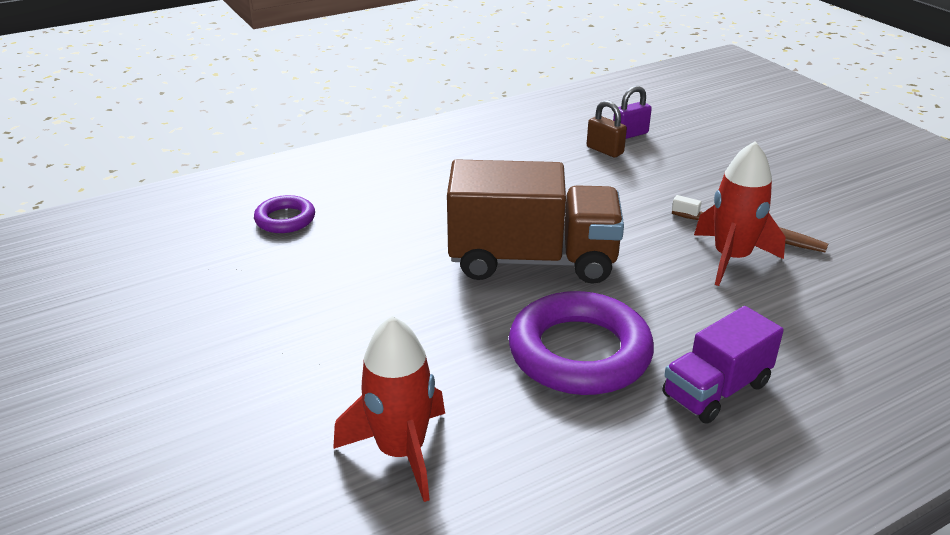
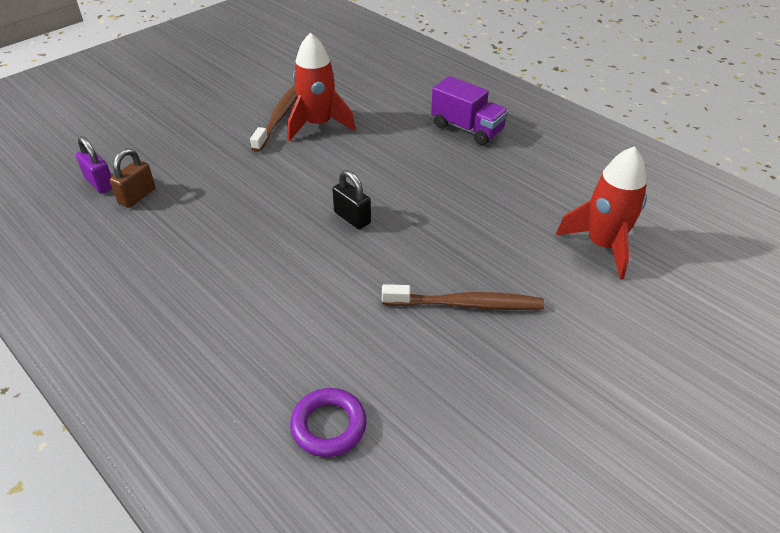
camera: 105 degrees left, 10 degrees up
brown truck [447,159,624,284] -> black padlock [332,170,371,229]
purple ring [509,291,654,395] -> none
none -> brown toothbrush [382,284,544,310]

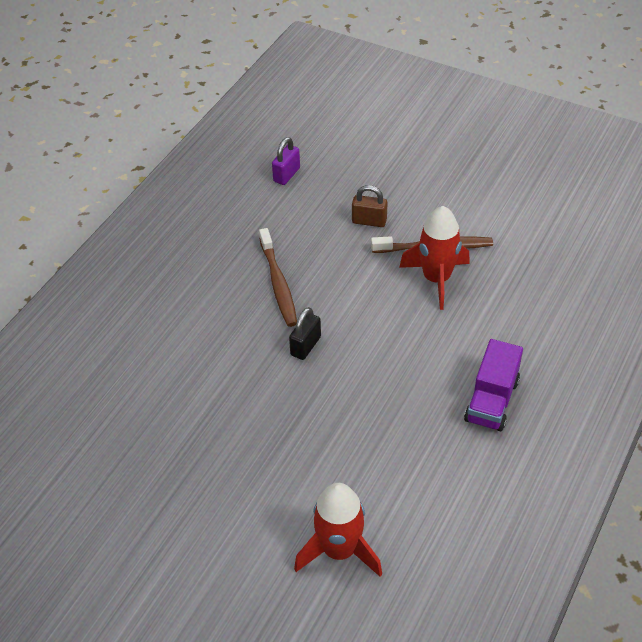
camera: 75 degrees right, 5 degrees up
brown padlock [110,148,155,208] -> brown padlock moved to [352,185,387,227]
purple ring [290,388,367,457] -> none
brown toothbrush [382,284,544,310] -> brown toothbrush moved to [259,228,297,327]

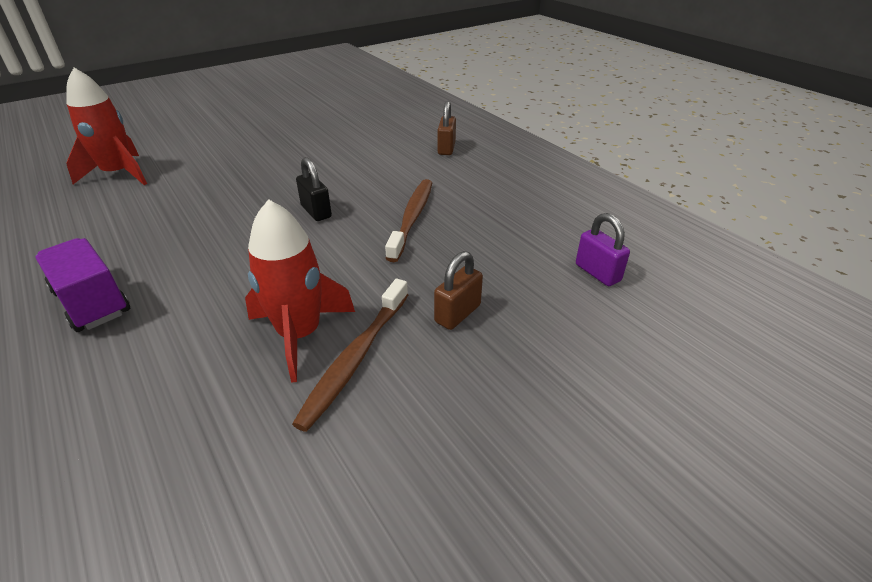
camera: 115 degrees right, 10 degrees down
brown toothbrush [259,228,297,327] -> brown toothbrush turned 90 degrees clockwise [385,179,432,262]
none -> brown padlock [437,101,456,155]

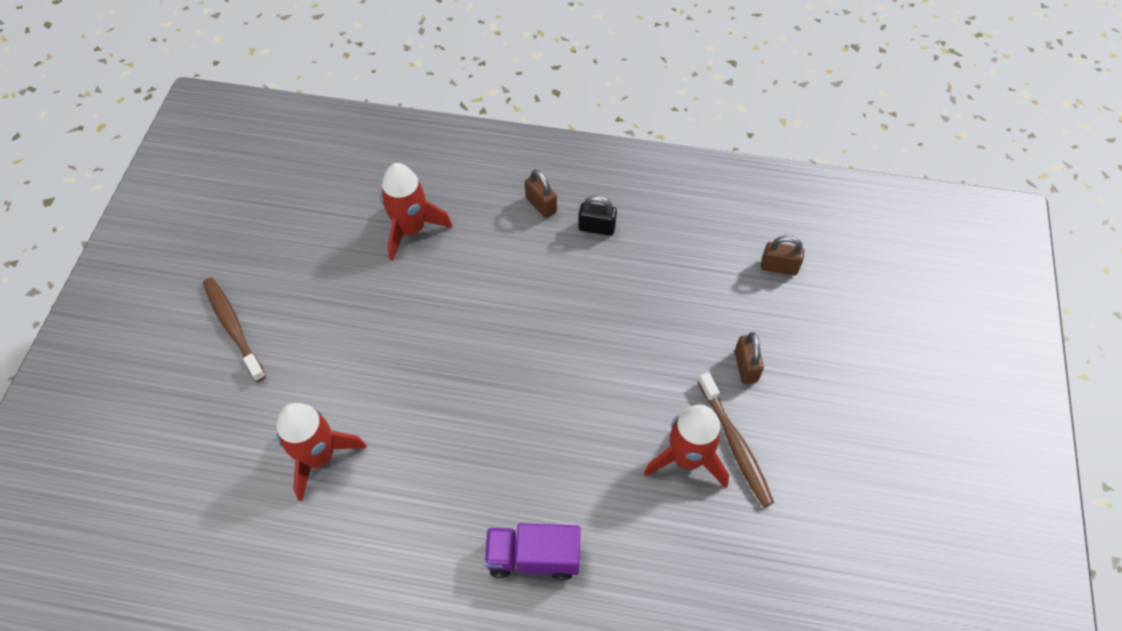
camera: 45 degrees left, 20 degrees up
black padlock [296,157,332,221] -> black padlock moved to [578,195,617,236]
brown toothbrush [385,179,432,262] -> brown toothbrush moved to [203,277,266,382]
purple padlock [576,213,630,286] -> brown padlock [761,236,804,275]
none -> red rocket [380,163,452,261]

